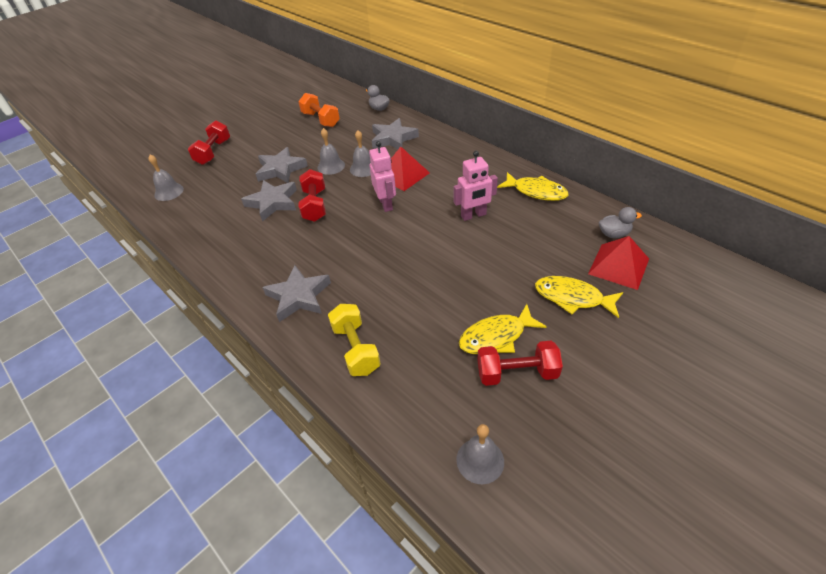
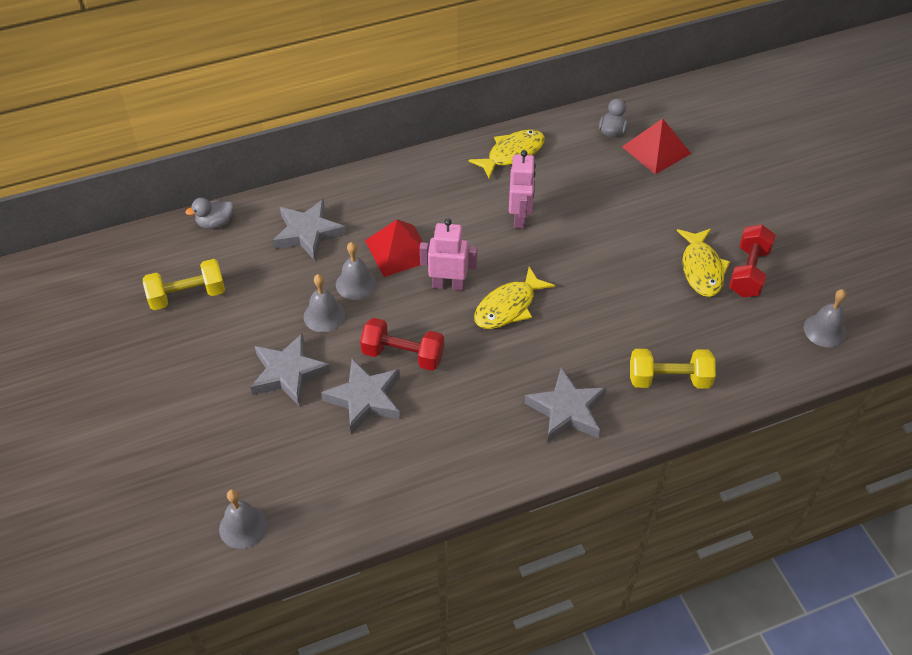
camera: 70 degrees left, 5 degrees up
red dumbbell [188,120,230,165] -> none
orange dumbbell [298,93,340,127] -> yellow dumbbell [143,259,225,310]
yellow fish [535,276,623,318] -> yellow fish moved to [474,267,555,329]

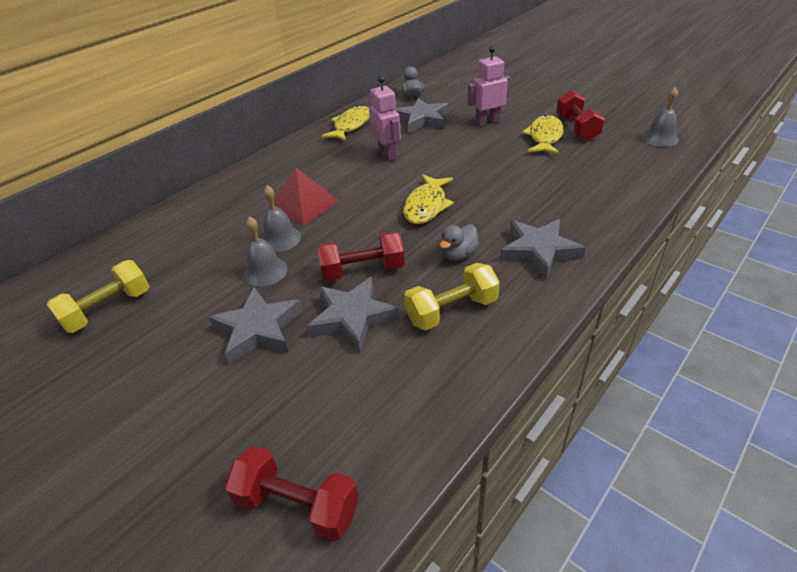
camera: 25 degrees left, 10 degrees down
grey duck [185,198,234,229] -> grey duck moved to [440,225,479,261]
grey bell [219,489,268,549] -> red dumbbell [225,446,359,542]
grey star [272,199,346,261] -> grey star moved to [395,98,449,133]
pink robot [420,219,477,291] -> pink robot moved to [468,46,510,127]
red pyramid [622,118,691,174] -> none
yellow dumbbell [630,349,716,389] -> yellow dumbbell moved to [404,263,500,330]
yellow fish [677,229,730,297] -> yellow fish turned 135 degrees counterclockwise [522,115,564,154]

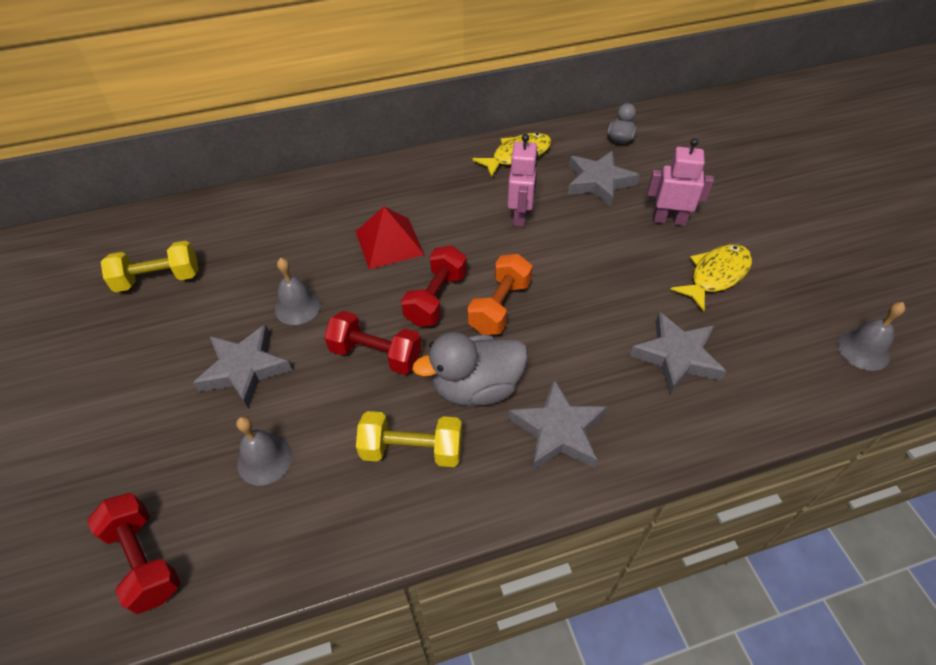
camera: 30 degrees right, 10 degrees up
grey bell [262,185,301,252] -> grey bell moved to [236,416,292,485]
grey star [307,277,400,353] -> grey star moved to [629,312,727,395]
yellow fish [403,174,454,224] -> orange dumbbell [467,254,533,335]
grey duck [440,225,479,261] -> grey duck [412,332,528,406], size x1.83
red dumbbell [556,90,605,141] -> red dumbbell moved to [401,246,467,326]

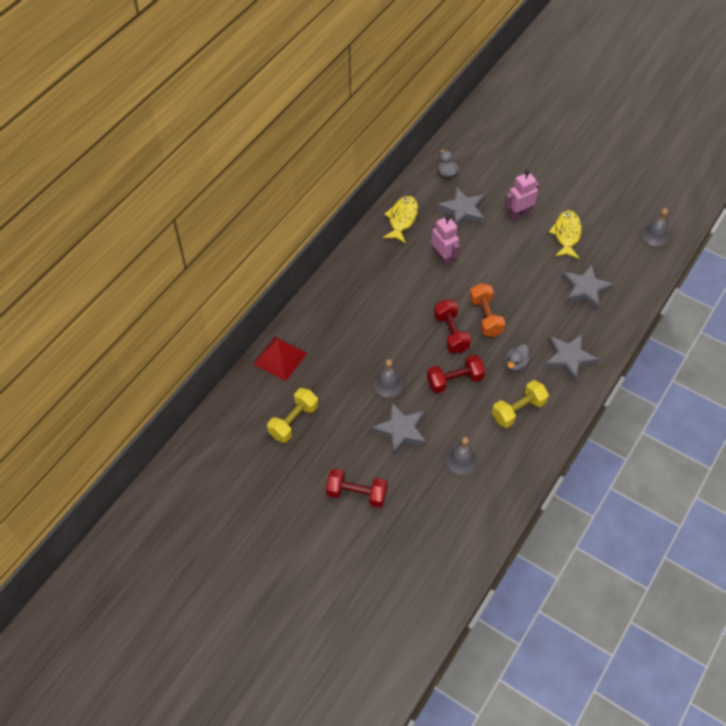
camera: 40 degrees left, 5 degrees up
red dumbbell [87,493,181,614] -> red dumbbell moved to [326,469,388,508]
red pyramid [356,207,425,269] -> red pyramid moved to [253,336,307,381]
grey duck [412,332,528,406] -> grey duck [506,344,531,371], size x0.55

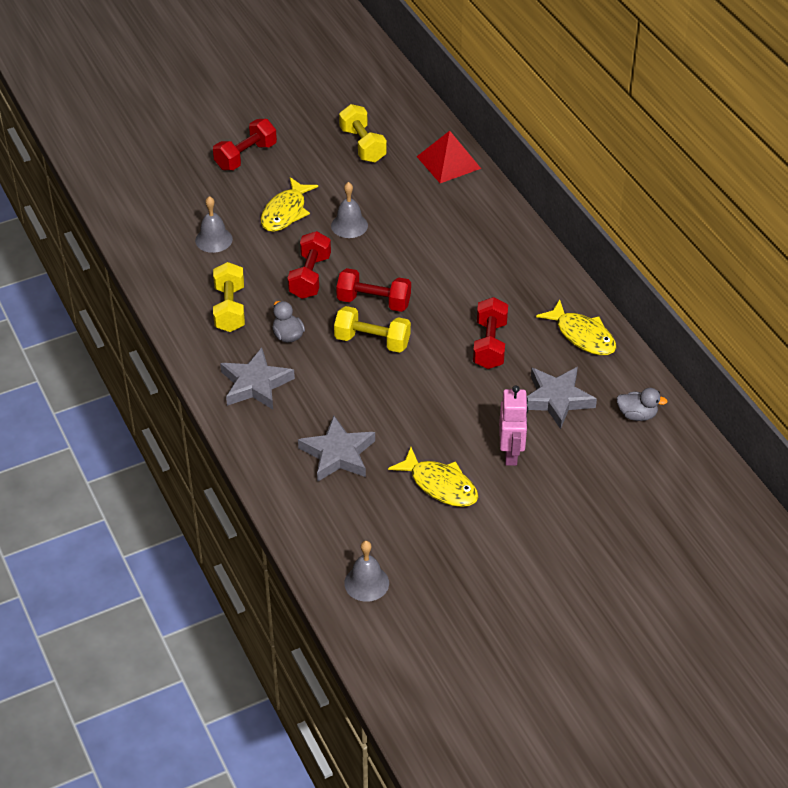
camera: 120 degrees right, 10 degrees down
grey star [372,402,427,456] -> yellow fish [261,177,318,232]
pink robot [431,215,460,267] -> red dumbbell [473,297,508,369]
orange dumbbell [469,283,506,337] -> yellow dumbbell [334,306,411,353]

